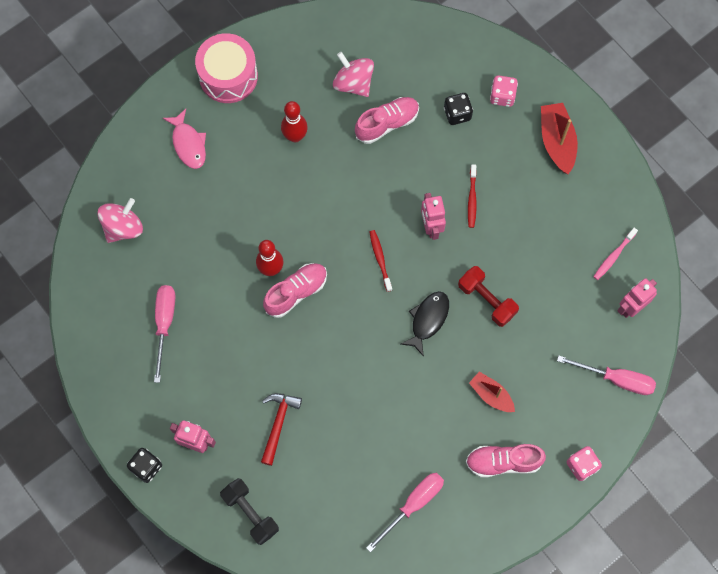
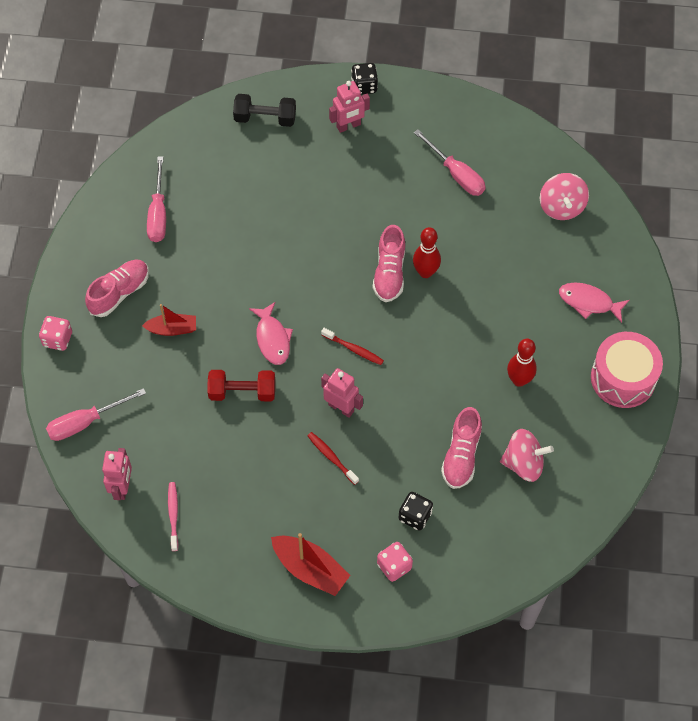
camera: 135 degrees right, 10 degrees down
red hammer [261,393,302,466] -> none
black fish [401,291,449,357] -> pink fish [249,302,293,365]

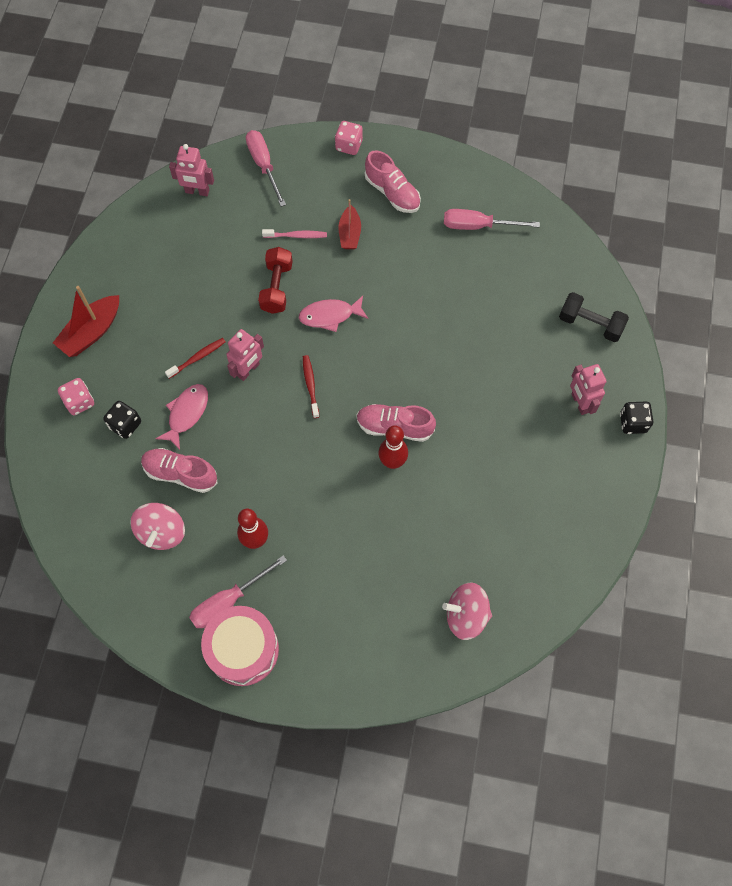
camera: 95 degrees right, 5 degrees up
pink toothbrush [168,482,178,551] -> pink toothbrush moved to [262,229,327,238]
black dumbbell [233,94,296,127] -> black dumbbell turned 75 degrees counterclockwise [559,292,629,342]
red toothbrush [321,328,384,365] -> red toothbrush turned 135 degrees clockwise [303,355,319,418]
pink screwdriver [414,129,486,196] -> pink screwdriver moved to [189,555,287,628]
pink fish [559,282,629,323] -> pink fish moved to [155,384,208,450]

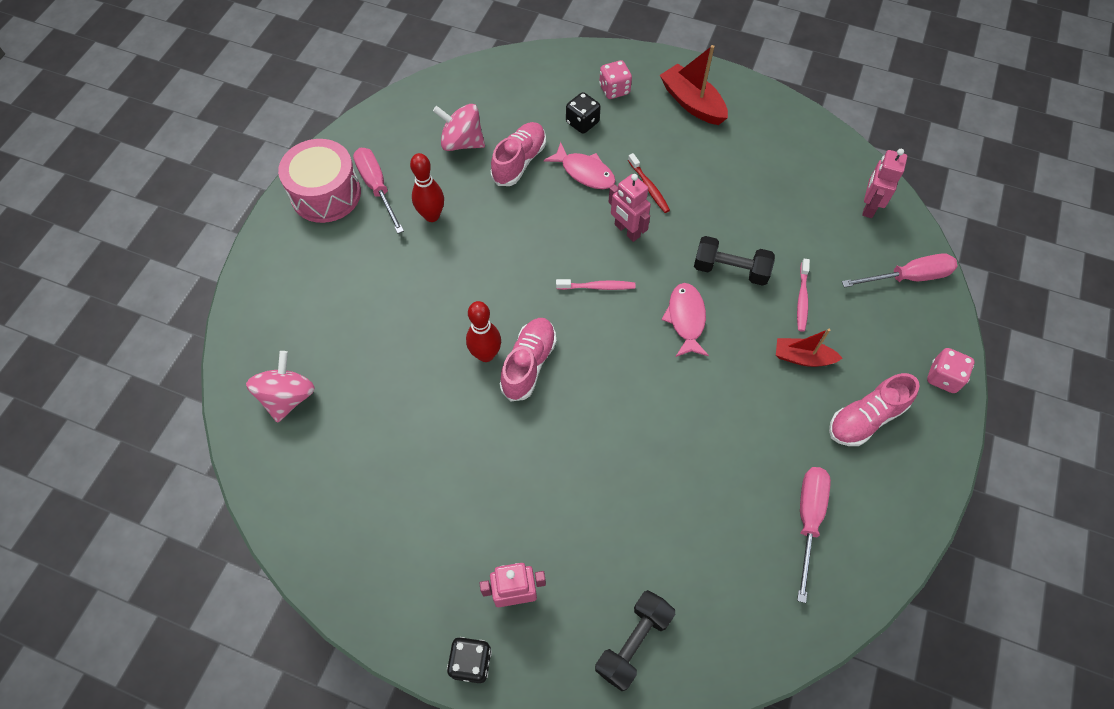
camera: 100 degrees right, 5 degrees down
red dumbbell [258,247,292,314] -> black dumbbell [694,236,775,286]
red toothbrush [303,355,319,418] -> pink toothbrush [556,279,635,290]

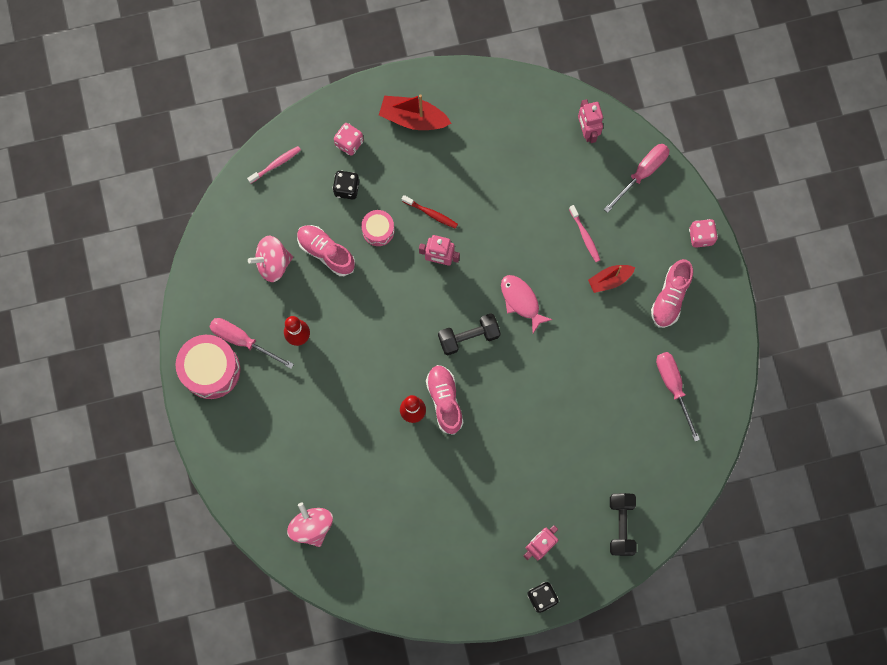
camera: 35 degrees left, 15 degrees up
pink shoe [491,122,546,186] -> pink shoe turned 45 degrees counterclockwise [297,225,355,276]
pink fish [544,142,616,189] -> pink drum [361,210,395,246]
pink toothbrush [556,279,635,290] -> pink toothbrush moved to [247,146,301,183]
black dumbbell [694,236,775,286] -> black dumbbell moved to [438,313,501,355]

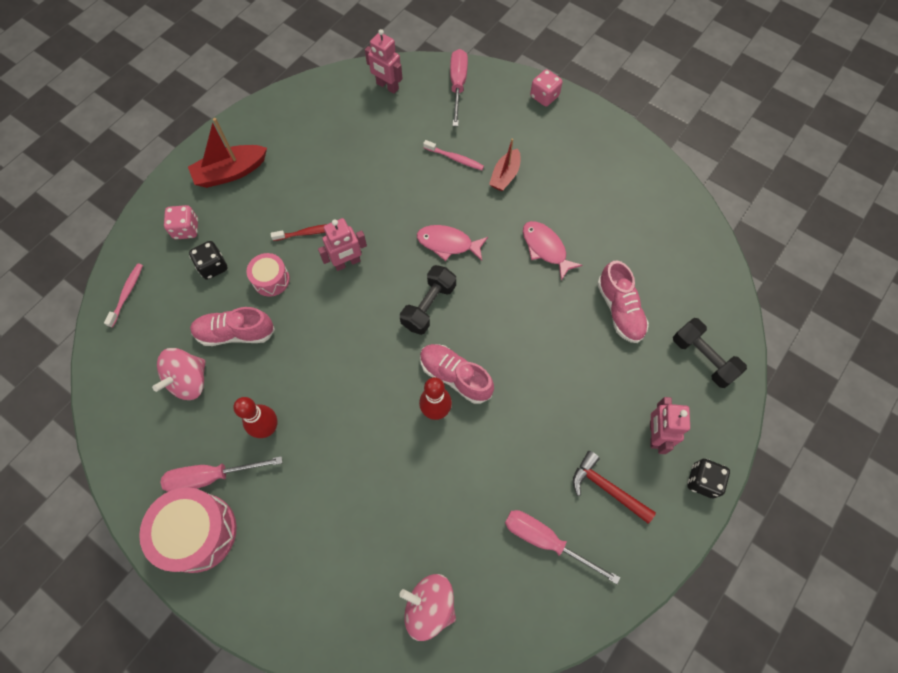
camera: 40 degrees left, 10 degrees down
pink shoe [651,259,693,328] -> pink shoe moved to [597,260,649,343]
pink screwdriver [656,352,700,441] -> pink screwdriver moved to [505,510,620,584]
none -> pink fish [523,221,582,281]
none -> red hammer [573,451,656,524]

